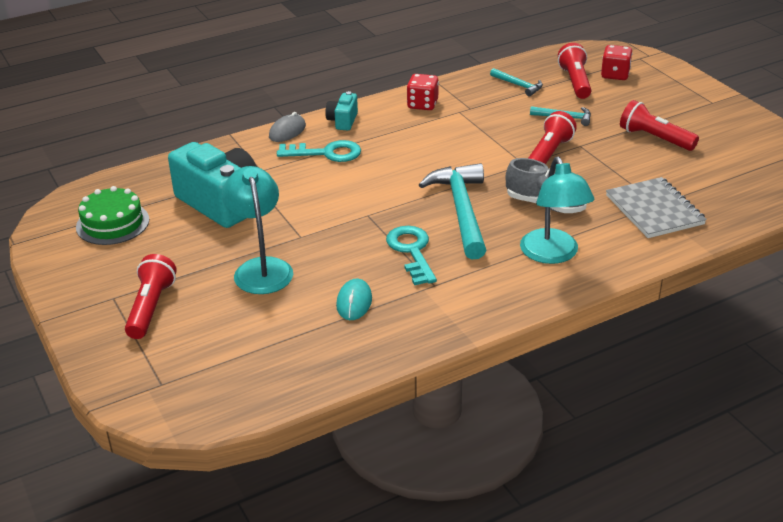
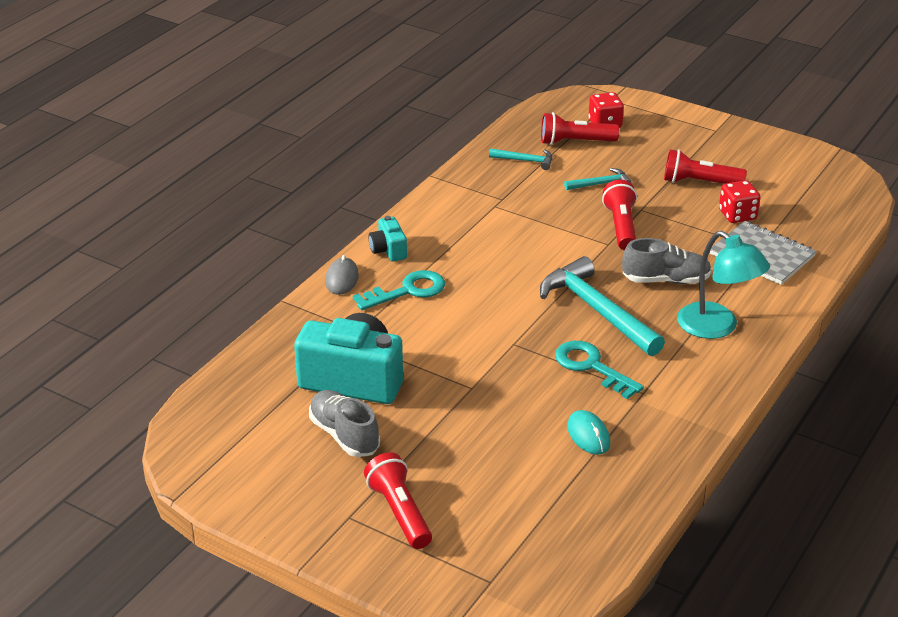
camera: 30 degrees left, 0 degrees up
green cake [76,186,149,245] -> none
turquoise lamp [222,166,293,294] -> none
red dice [407,74,439,110] -> red dice moved to [719,180,761,223]
red flashlight [558,43,591,99] -> red flashlight turned 60 degrees counterclockwise [541,112,619,145]
none -> grey shoe [309,390,380,457]

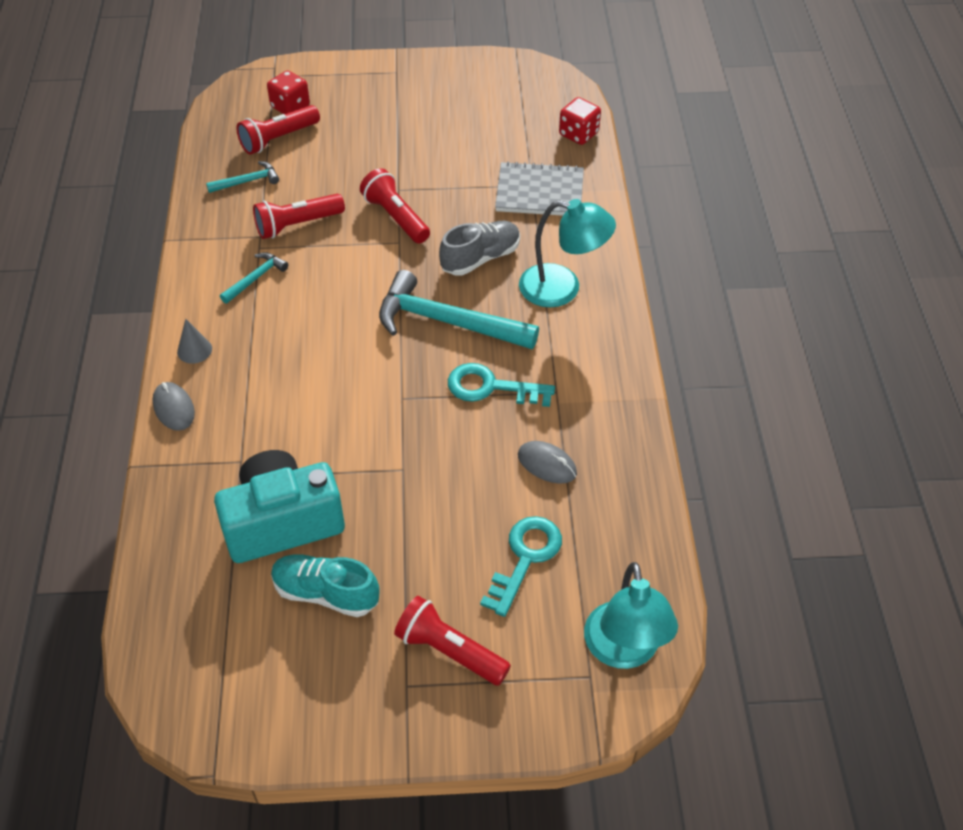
camera: 35 degrees left, 15 degrees up
grey shoe [309,390,380,457] -> turquoise shoe [271,554,379,617]
turquoise key [353,270,445,310] -> turquoise key moved to [480,516,562,617]
turquoise camera [369,216,407,261] -> grey cone [177,319,212,364]
turquoise hammer [564,168,632,190] -> turquoise hammer moved to [220,252,288,304]
turquoise mouse [567,410,610,455] -> grey mouse [518,441,577,484]
red flashlight [664,149,747,184] -> red flashlight moved to [253,194,345,239]
red dice [719,180,761,223] -> red dice moved to [559,97,601,145]
none -> turquoise lamp [584,562,678,669]

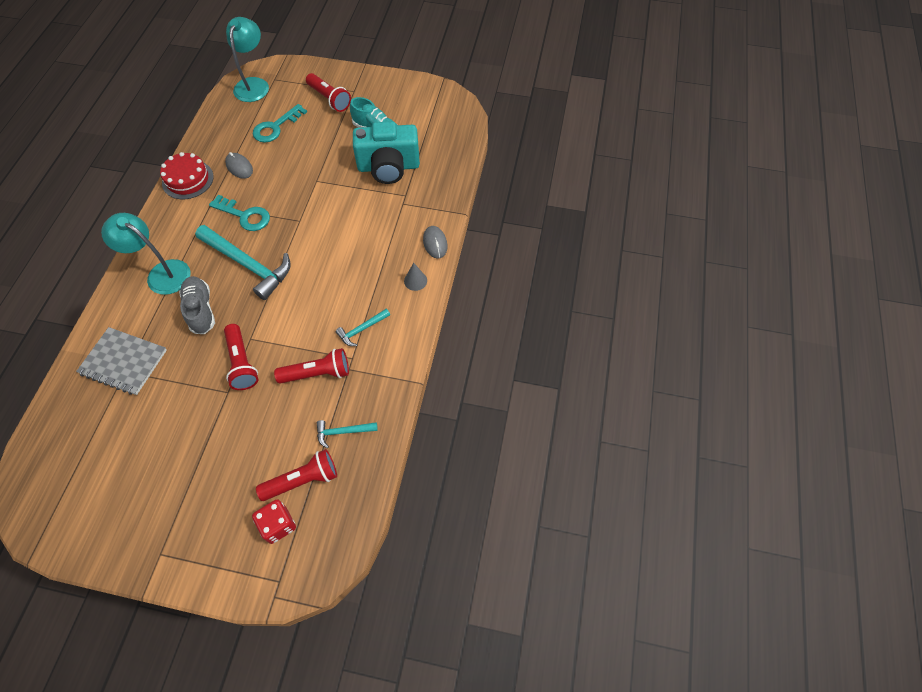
camera: 165 degrees left, 10 degrees up
grey shoe [439,221,520,276] -> grey shoe turned 90 degrees clockwise [179,276,215,334]
red dice [559,97,601,145] -> none
none -> red cake [160,152,214,199]

